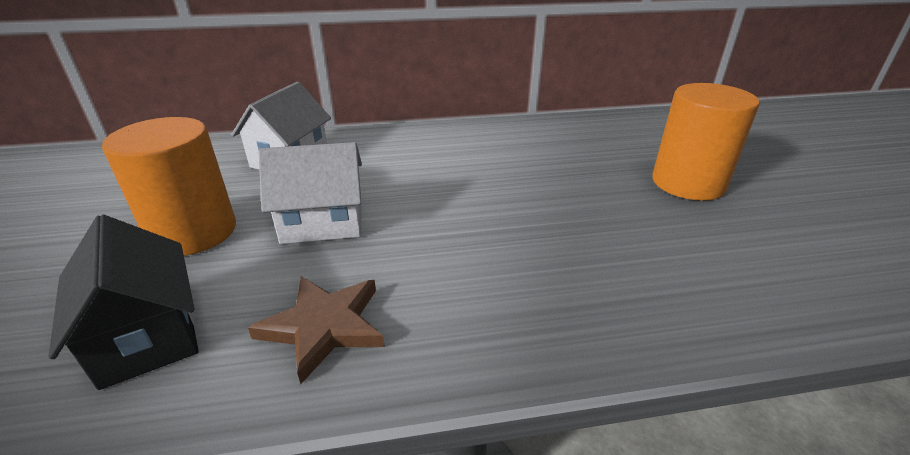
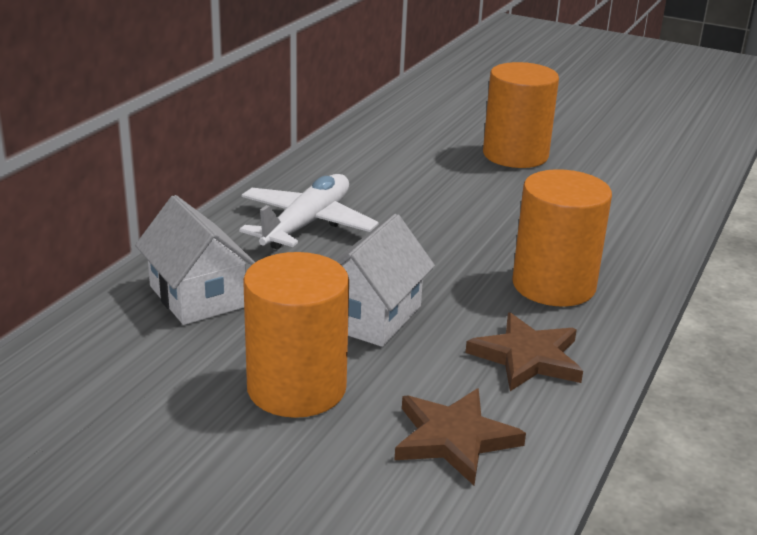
camera: 55 degrees left, 5 degrees down
black house [48,214,199,390] -> brown star [395,389,526,485]
none -> white plane [239,174,379,250]
none -> orange cylinder [512,169,612,307]

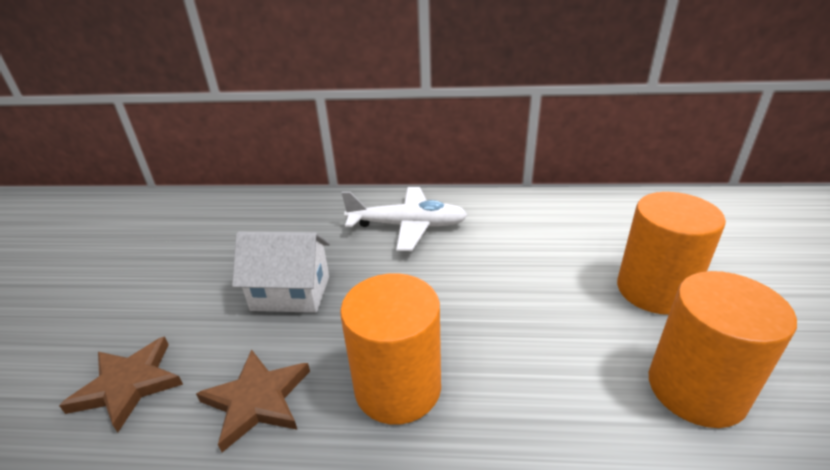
camera: 70 degrees right, 5 degrees up
white house [135,195,255,325] -> none
orange cylinder [243,252,349,418] -> orange cylinder moved to [649,271,797,428]

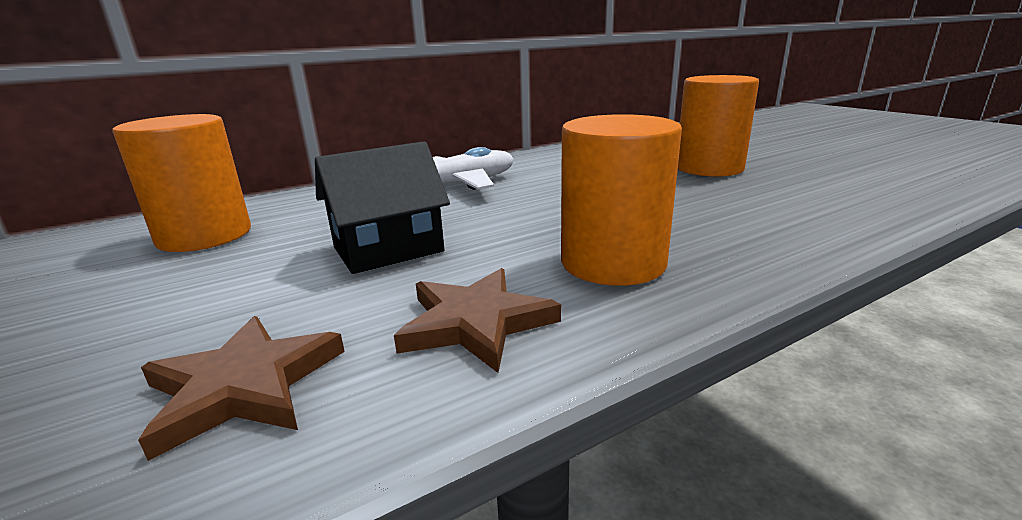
camera: 35 degrees left, 10 degrees down
white house [232,232,330,313] -> black house [315,141,450,274]
orange cylinder [649,271,797,428] -> orange cylinder moved to [112,114,251,252]

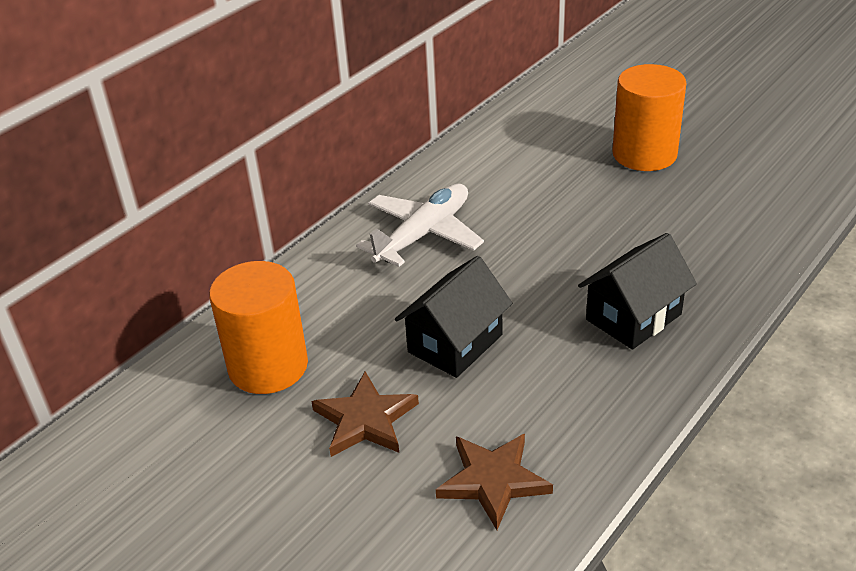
camera: 20 degrees left, 15 degrees up
brown star [394,268,561,373] -> brown star moved to [311,372,419,457]
orange cylinder [561,114,682,286] -> black house [578,233,697,349]

